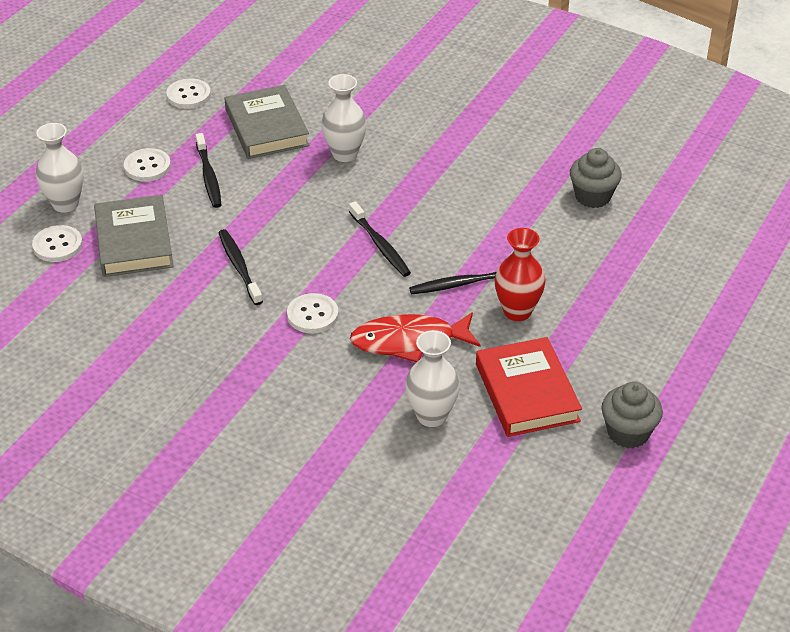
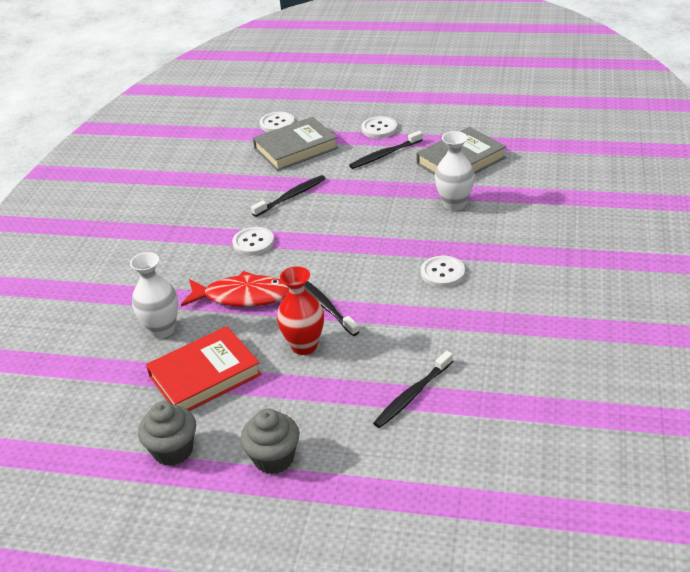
camera: 75 degrees right, 5 degrees down
white vase [36,123,84,213] -> none
white button [166,78,211,109] -> white button moved to [421,256,465,287]
black toothbrush [349,201,411,277] -> black toothbrush moved to [373,351,453,428]
red fish [350,312,481,362] -> red fish turned 120 degrees clockwise [181,271,289,307]
grey cupcake [570,148,622,208] -> grey cupcake moved to [240,408,299,474]

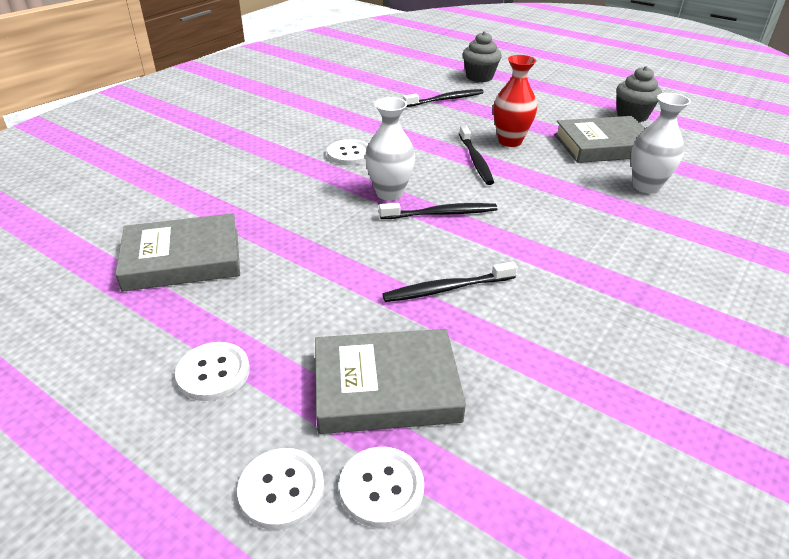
camera: 160 degrees left, 0 degrees up
red book [146,326,262,411] -> grey book [554,116,646,163]
red fish [181,271,289,307] -> none
white button [232,227,274,256] -> white button moved to [237,448,324,530]
grey cupcake [240,408,299,474] -> grey cupcake moved to [462,31,502,82]
black toothbrush [349,131,423,169] -> black toothbrush moved to [379,203,497,219]
white vase [434,131,475,211] -> white vase moved to [365,97,415,201]

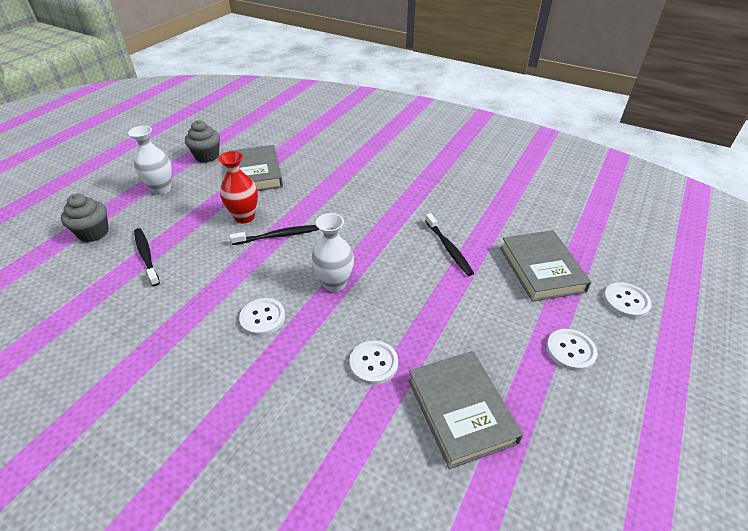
camera: 95 degrees left, 5 degrees up
white button [339,447,424,528] -> white button moved to [350,340,398,385]
black toothbrush [379,203,497,219] -> none
white vase [631,93,691,194] -> white vase moved to [128,126,172,195]

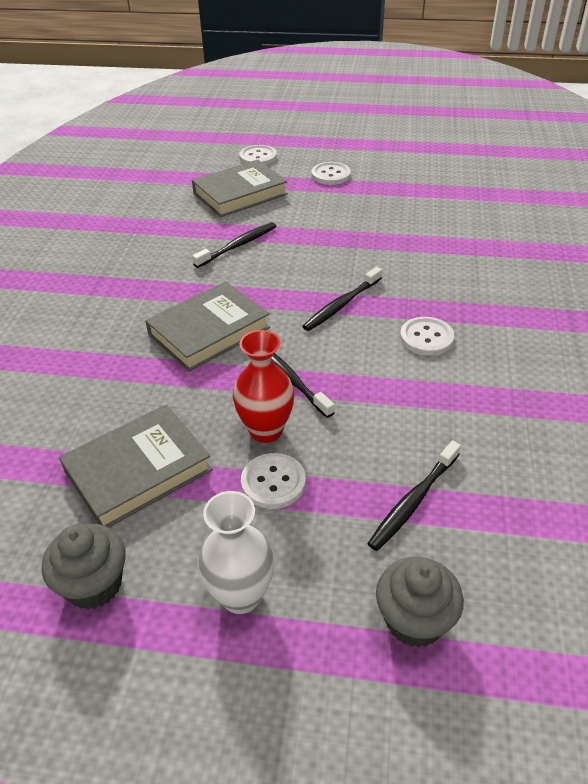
camera: 110 degrees left, 0 degrees up
white vase [311,213,354,292] -> black toothbrush [302,267,382,331]
white button [350,340,398,385] -> white button moved to [241,453,306,509]
grey book [408,351,523,469] -> grey book moved to [145,281,270,372]

